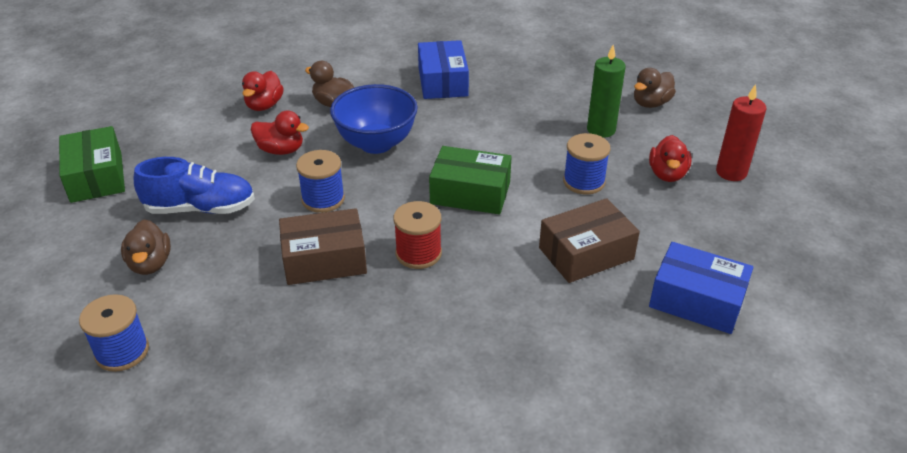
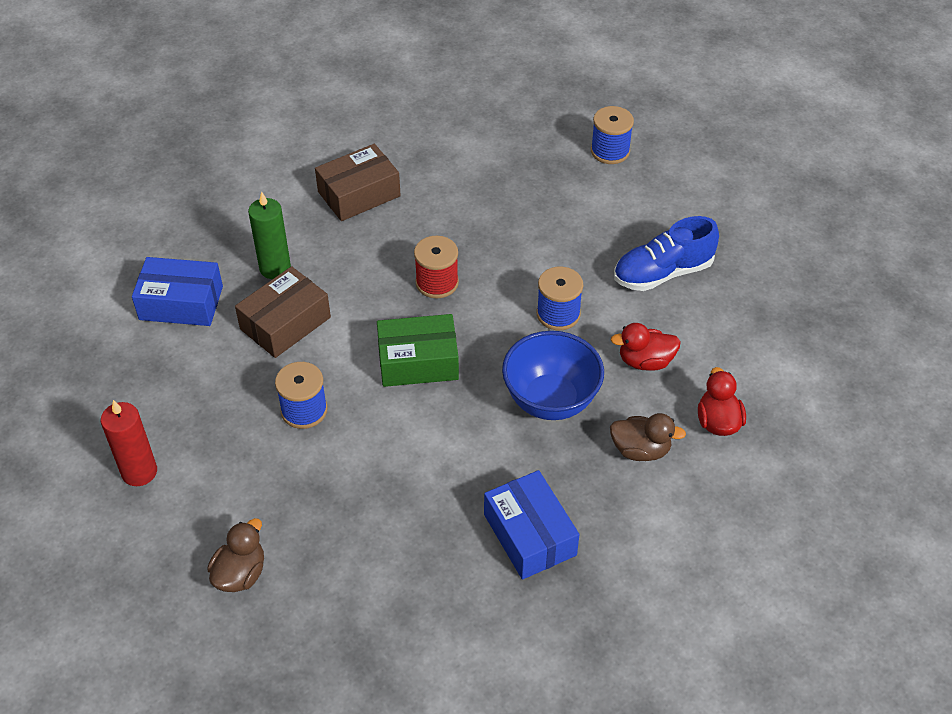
camera: 160 degrees right, 10 degrees up
green box [59,126,125,203] -> none
brown duck [121,219,171,275] -> none
brown box [279,208,367,285] -> brown box moved to [315,144,401,221]
green candle [587,45,626,138] -> green candle moved to [248,192,291,279]
red duck [649,135,692,182] -> none

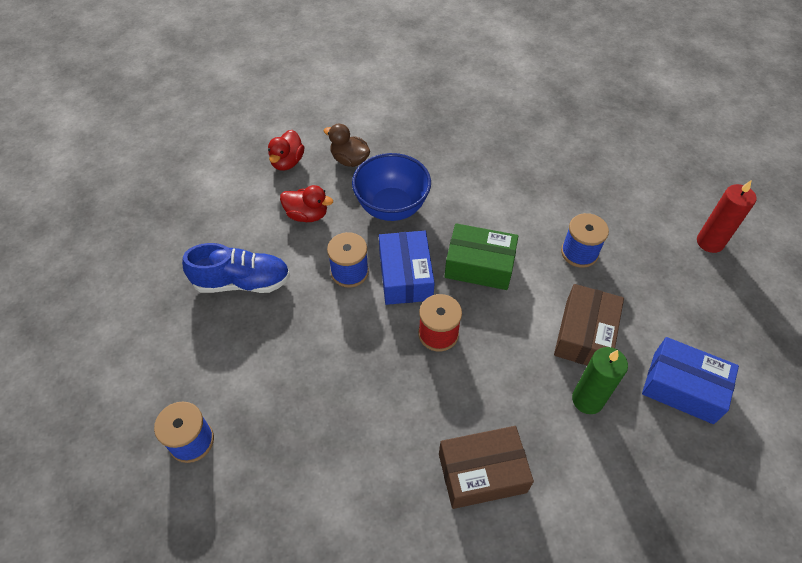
camera: 160 degrees left, 5 degrees up
brown duck [207,518,264,592] -> none
brown box [235,266,331,358] -> brown box turned 45 degrees counterclockwise [554,284,624,365]
blue box [484,470,580,580] -> blue box moved to [379,231,435,305]

